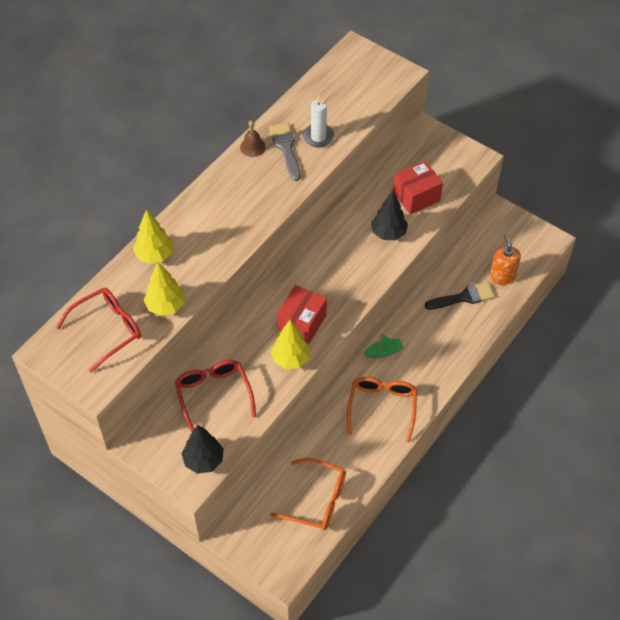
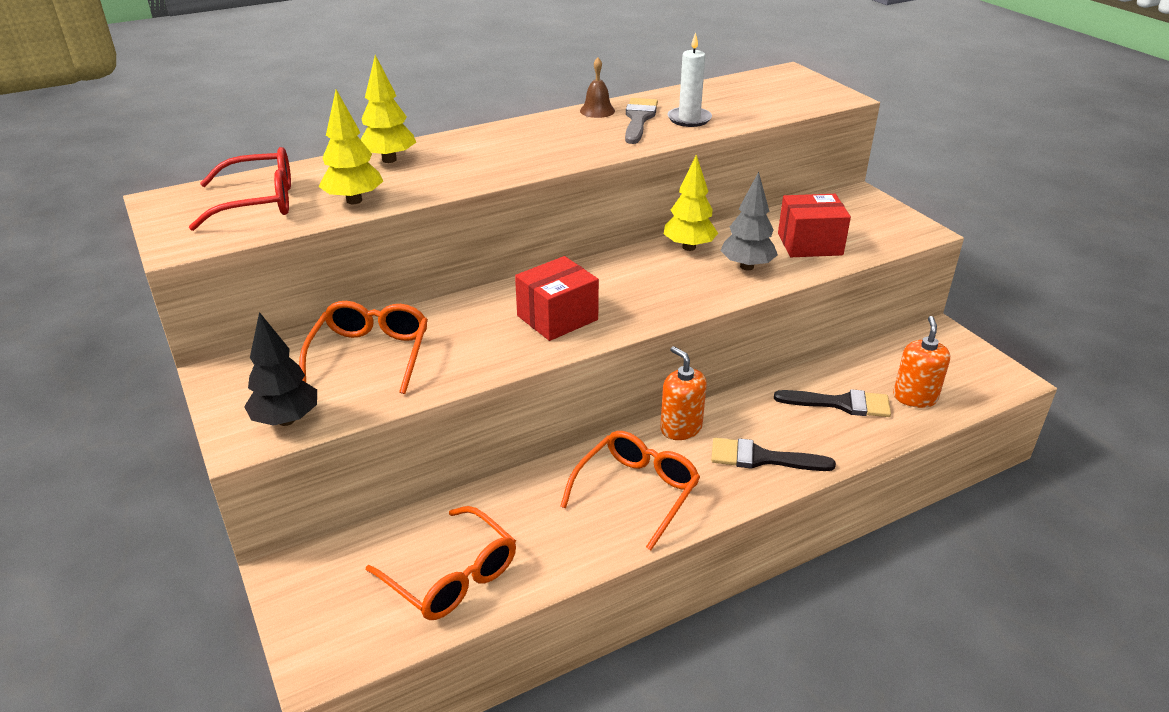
camera: 25 degrees right, 20 degrees down
red glasses [175,360,256,432] -> orange glasses [299,301,428,394]
yellow tree [271,320,310,369] -> yellow tree moved to [664,154,718,251]
green boat [364,333,403,358] -> orange soap dispenser [660,346,707,440]
black tree [371,191,408,240] -> grey tree [720,172,778,271]
none -> black brush [711,438,836,471]

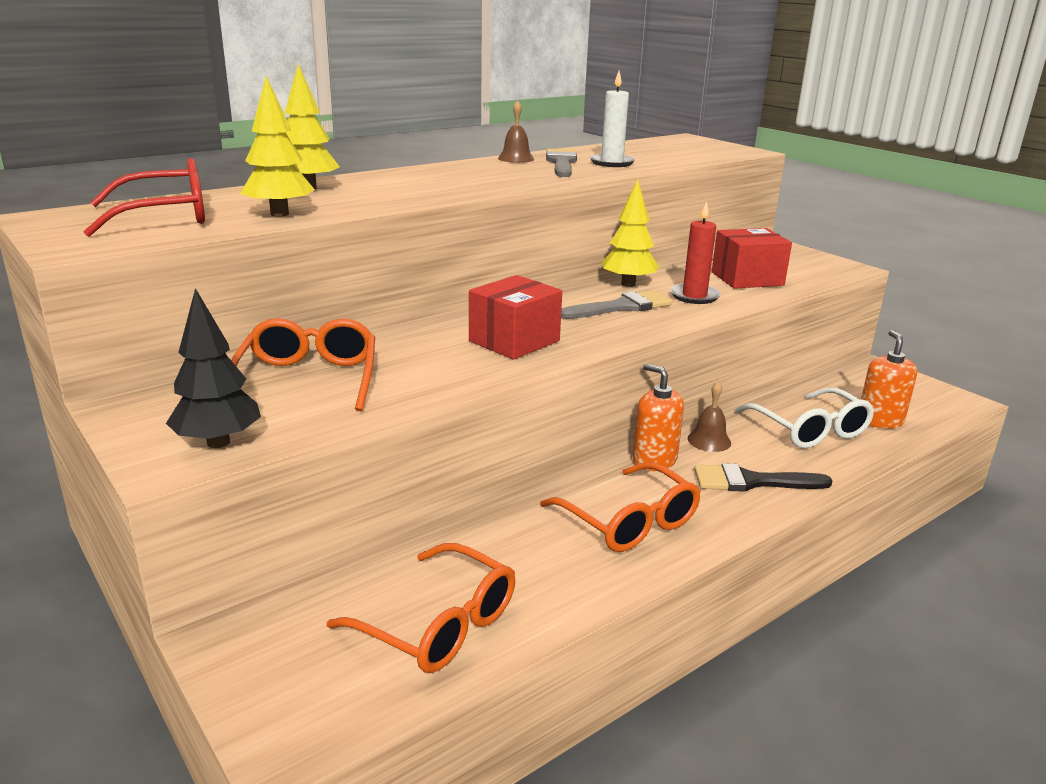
camera: 10 degrees left, 10 degrees down
orange glasses [560,431,700,550] -> orange glasses turned 120 degrees clockwise [540,462,701,552]
grey tree [720,172,778,271] -> red candle [670,201,720,304]
black brush [774,389,891,417] -> white glasses [735,388,874,448]
none -> grey brush [561,290,672,319]
none -> brown bell [688,382,731,452]

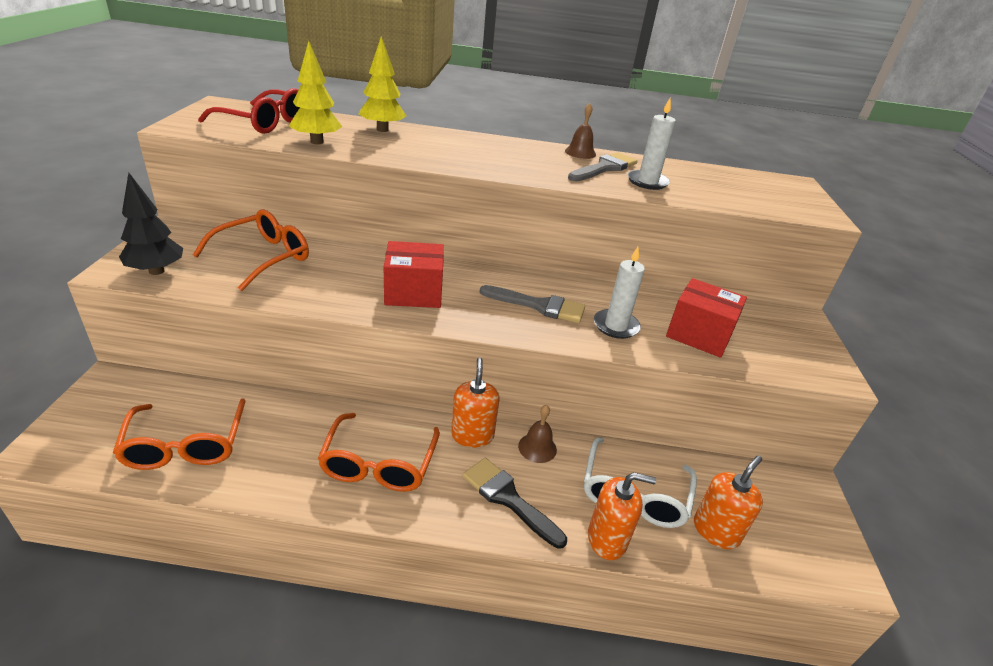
camera: 40 degrees right, 10 degrees up
yellow tree [602,179,659,287] -> none
red candle [670,201,720,304] -> white candle [594,247,645,339]
none -> orange soap dispenser [588,472,656,560]

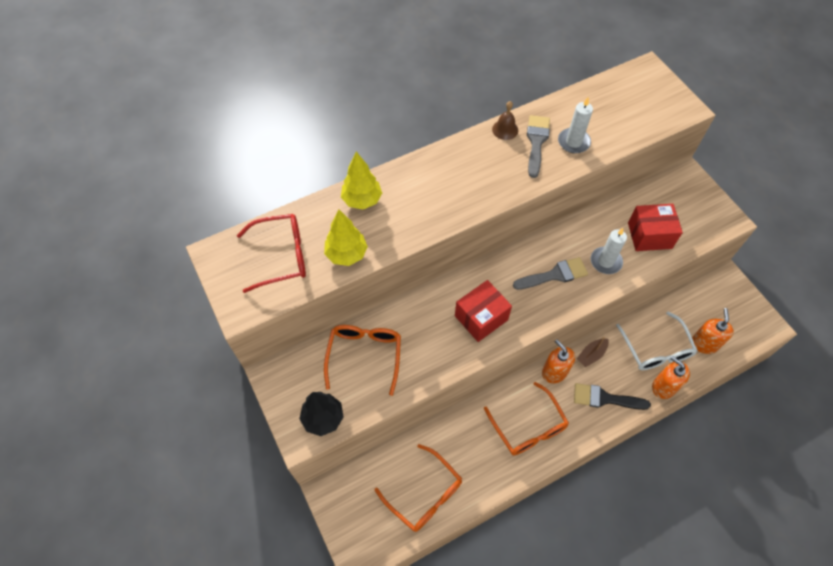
camera: 30 degrees left, 25 degrees up
brown bell [518,405,557,463] -> brown boat [577,337,609,367]
orange soap dispenser [588,472,656,560] -> orange soap dispenser turned 105 degrees counterclockwise [652,356,690,399]

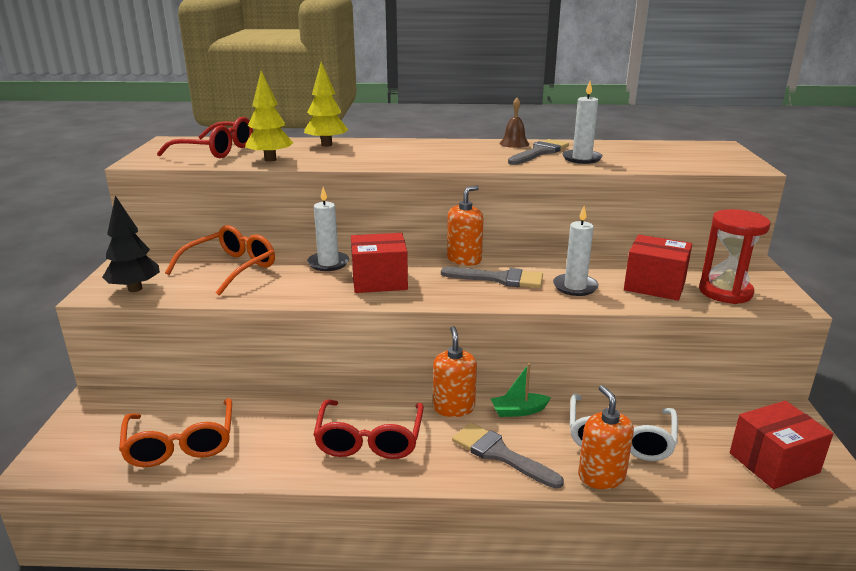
camera: 30 degrees right, 35 degrees down
orange glasses [484,382,569,455] -> red glasses [313,400,424,459]
black brush [574,383,651,410] -> grey brush [452,423,564,489]
brown boat [577,337,609,367] -> green boat [491,363,551,417]
orange soap dispenser [692,308,734,354] -> orange soap dispenser moved to [447,186,483,266]
none -> white candle [307,187,349,271]
none -> red hourglass [699,209,770,304]
none -> red box [730,401,833,489]

